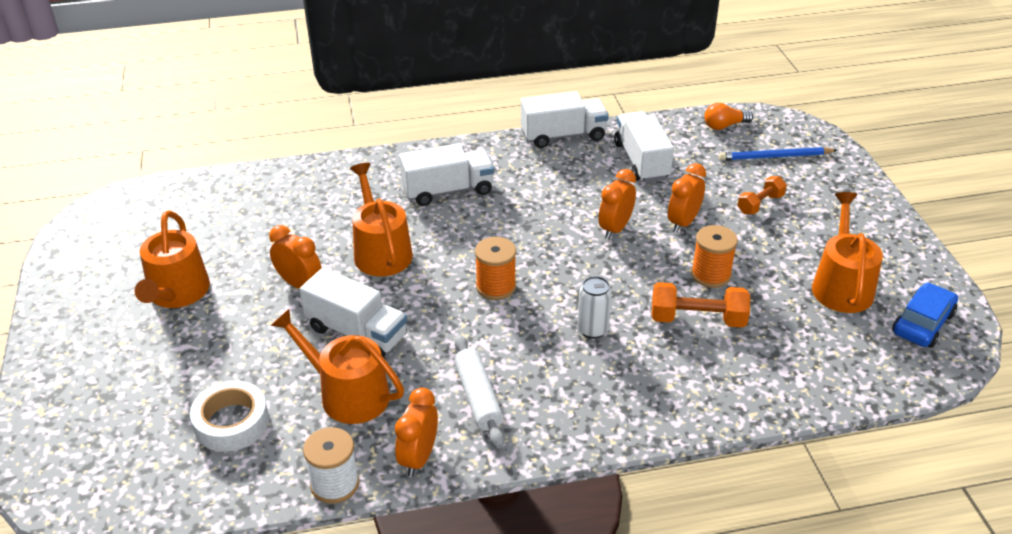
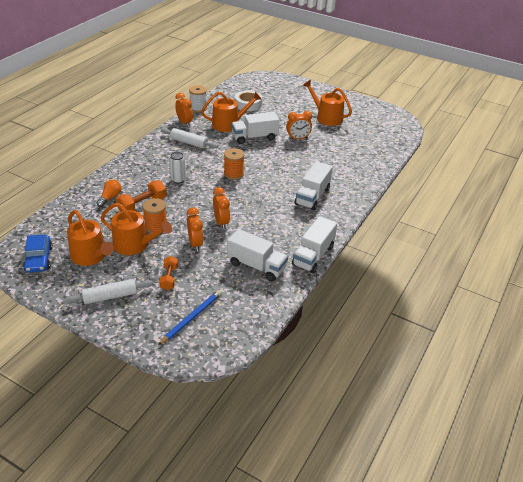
camera: 130 degrees right, 0 degrees up
orange watering can [350,163,413,276] -> orange watering can moved to [101,203,172,255]
orange light bulb [704,103,753,130] -> orange light bulb moved to [97,180,121,207]
none -> white rolling pin [64,279,153,304]

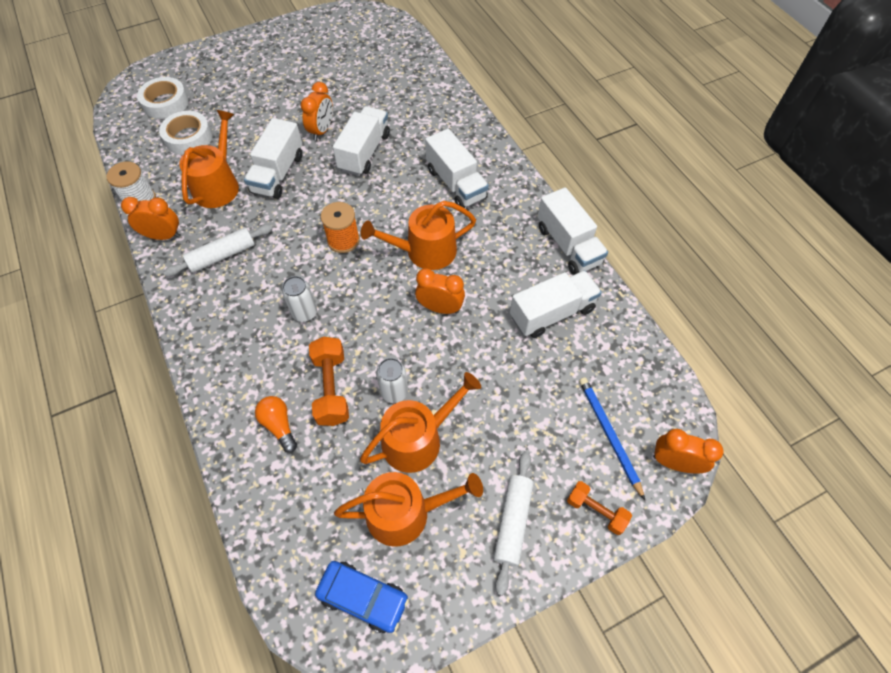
camera: 55 degrees left, 20 degrees up
orange spool [143,198,167,233] -> white can [376,358,408,403]
orange dumbbell [159,256,178,290] -> orange dumbbell moved to [567,481,632,535]
orange clock [187,207,203,251] -> orange clock moved to [653,429,723,474]
orange watering can [303,80,352,126] -> orange watering can moved to [361,201,476,270]
none -> white tape [137,77,189,119]
none -> white truck [333,106,390,176]

